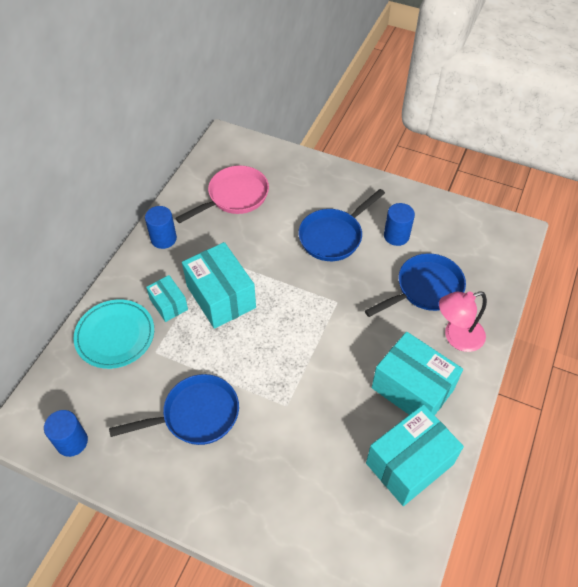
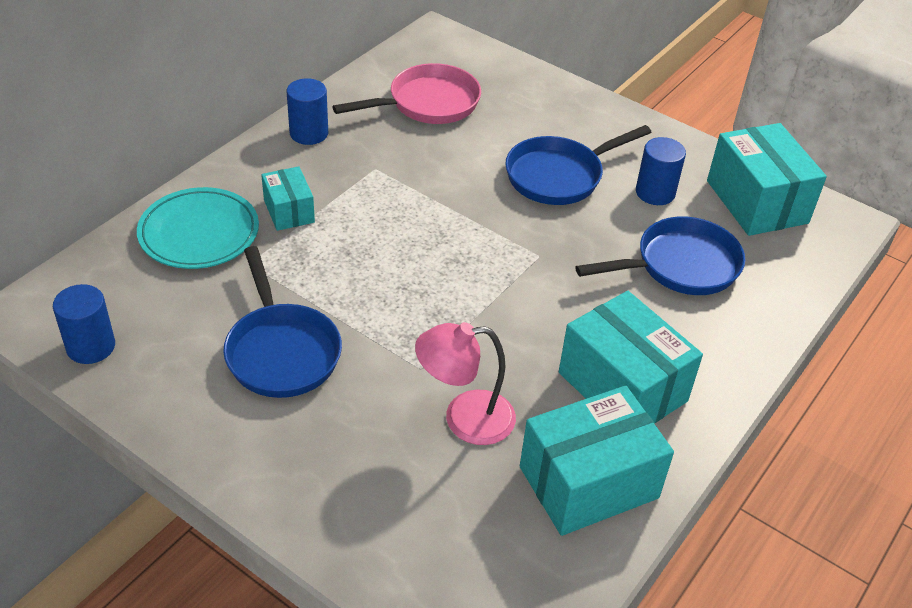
camera: 10 degrees right, 10 degrees down
blue pan [109,374,239,445] -> blue pan turned 75 degrees clockwise [223,246,342,398]
turquoise box [182,242,256,329] -> turquoise box moved to [707,123,827,236]
pink lamp [439,291,487,352] -> pink lamp moved to [415,322,516,445]

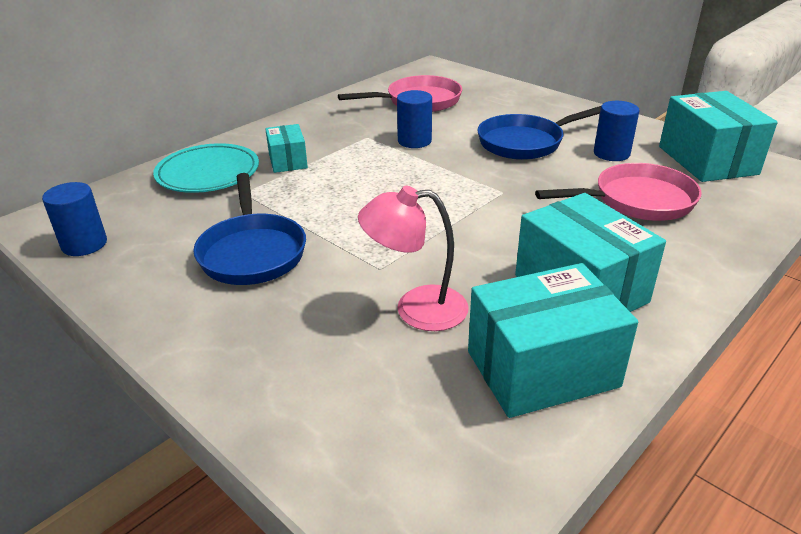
camera: 10 degrees right, 10 degrees down
blue cylinder [287,78,328,145] -> blue cylinder moved to [397,90,432,148]
blue pan [575,216,745,295] -> pink pan [535,163,702,221]

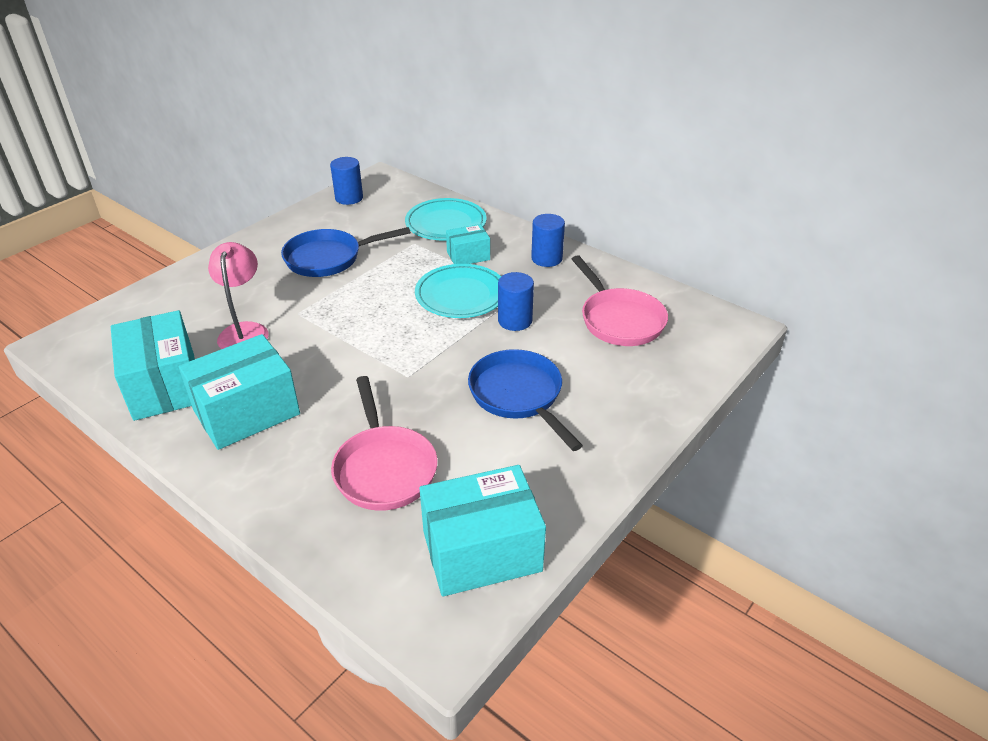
camera: 85 degrees right, 5 degrees up
blue cylinder [594,101,639,161] -> blue cylinder moved to [531,214,565,267]
none -> turquoise plate [415,264,501,318]

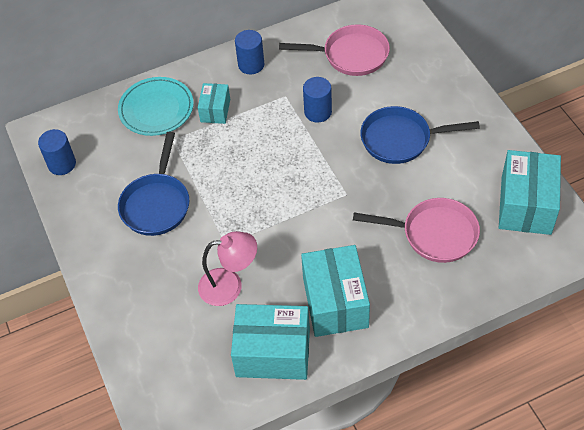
camera: 60 degrees left, 15 degrees up
pink lamp [208,242,268,349] -> pink lamp turned 150 degrees clockwise [198,231,257,306]
turquoise plate [415,264,501,318] -> none

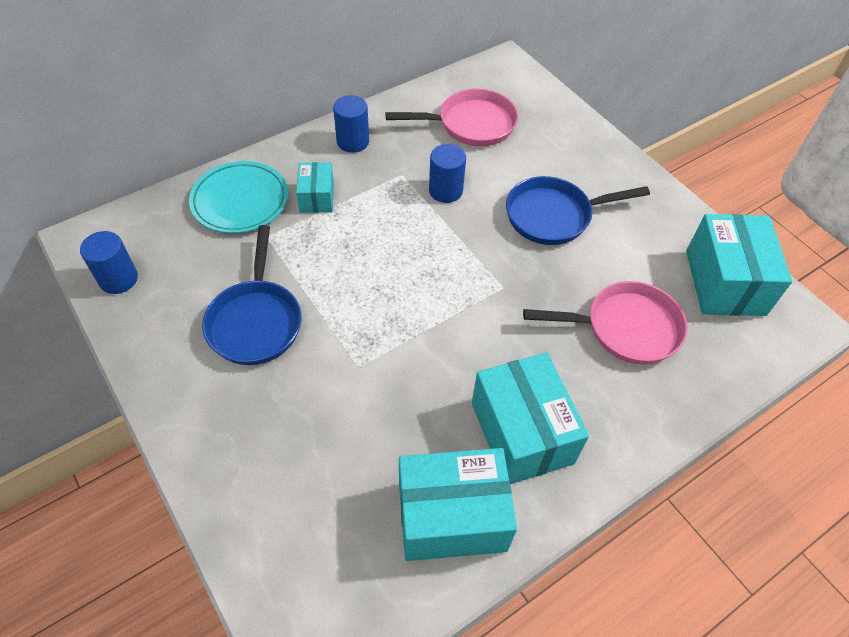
camera: 15 degrees left, 0 degrees up
pink lamp [198,231,257,306] -> none

